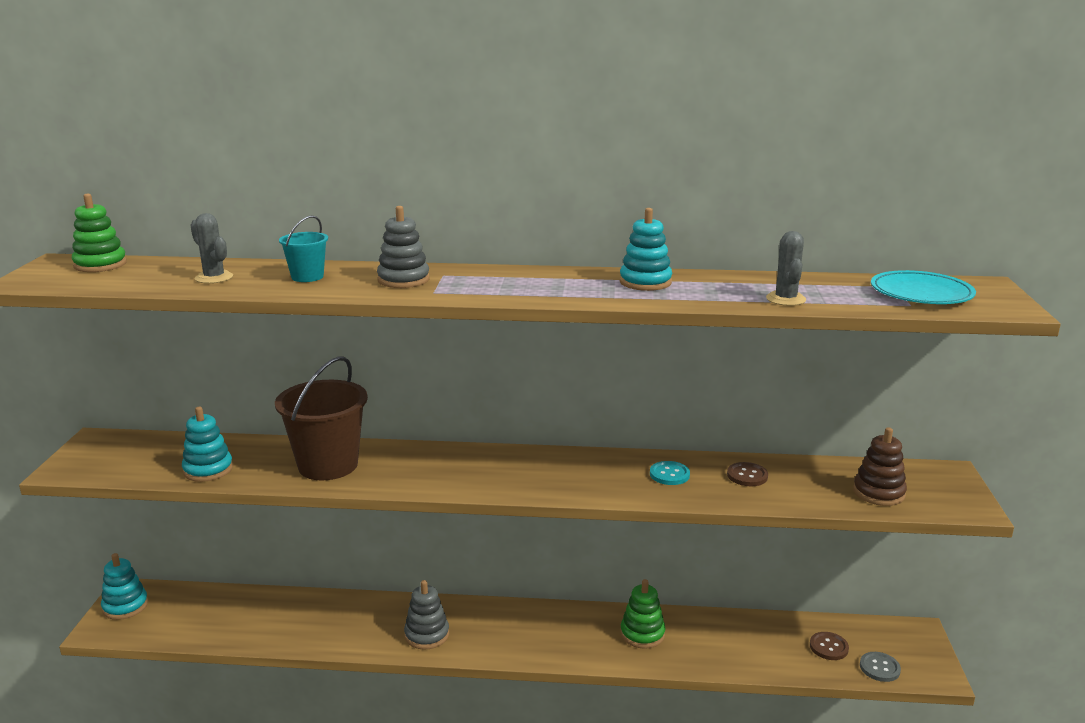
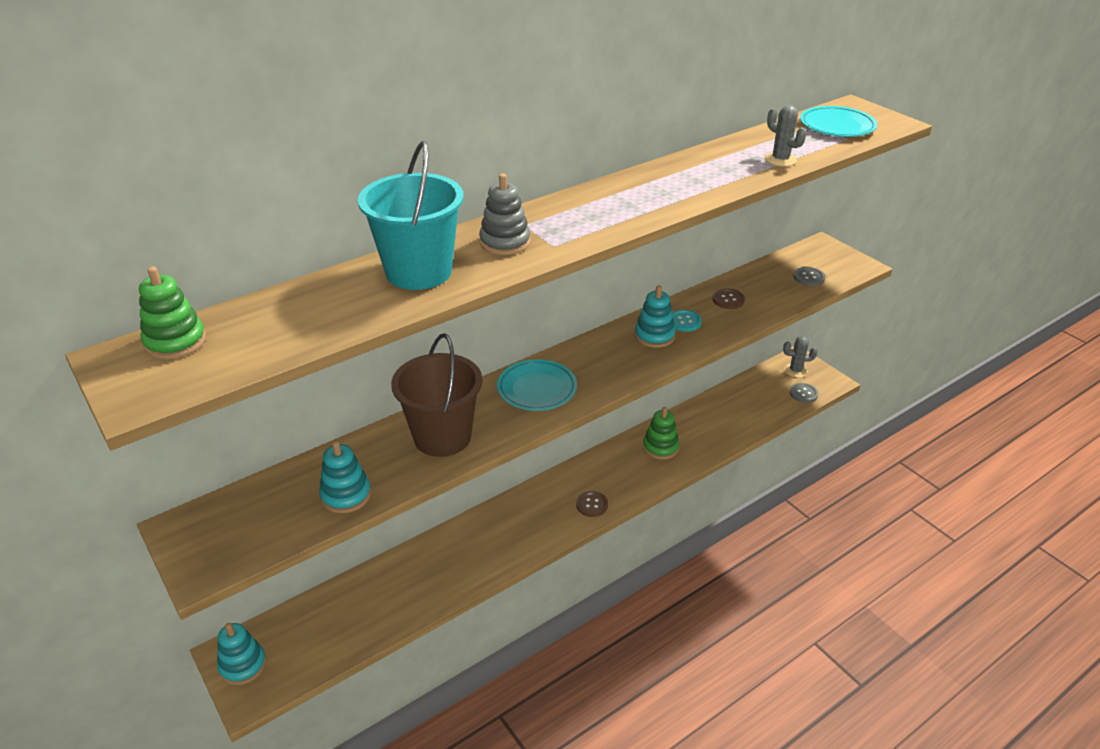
camera: 40 degrees left, 15 degrees up
grey cactus [190,213,233,284] -> grey cactus moved to [783,336,818,378]
turquoise bucket [279,215,328,282] -> turquoise bucket [358,141,464,290], size x2.01
grey stacking toy [404,580,449,649] -> none
turquoise stacking toy [620,208,672,291] -> turquoise stacking toy moved to [635,285,676,348]
brown button [810,632,849,660] -> brown button moved to [576,491,608,517]
brown stacking toy [853,427,907,506] -> grey button [793,267,825,286]
none -> turquoise plate [497,359,577,411]

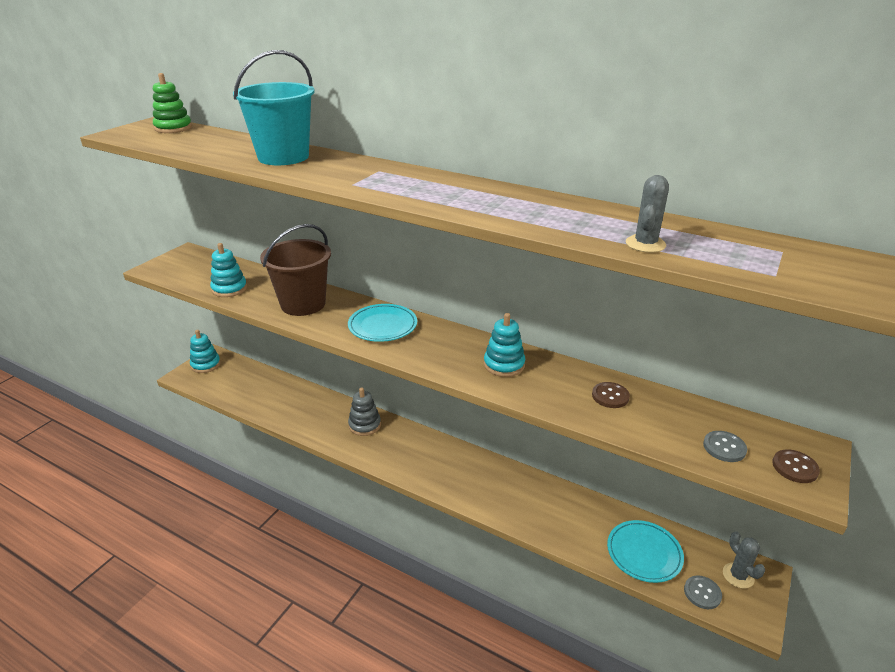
camera: 65 degrees right, 5 degrees down
grey stacking toy [479,174,530,255] -> grey stacking toy moved to [348,388,381,436]
brown button [576,491,608,517] -> brown button moved to [772,450,820,483]
green stacking toy [643,407,679,460] -> none
turquoise button [672,310,702,332] -> none
turquoise plate [800,106,877,137] -> turquoise plate moved to [607,520,684,583]

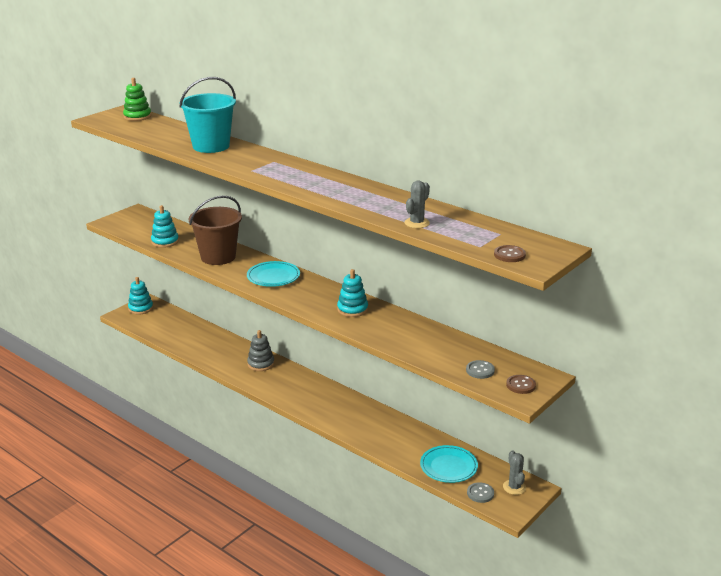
camera: 10 degrees right, 5 degrees down
brown button [592,382,630,408] -> brown button moved to [494,245,526,262]

